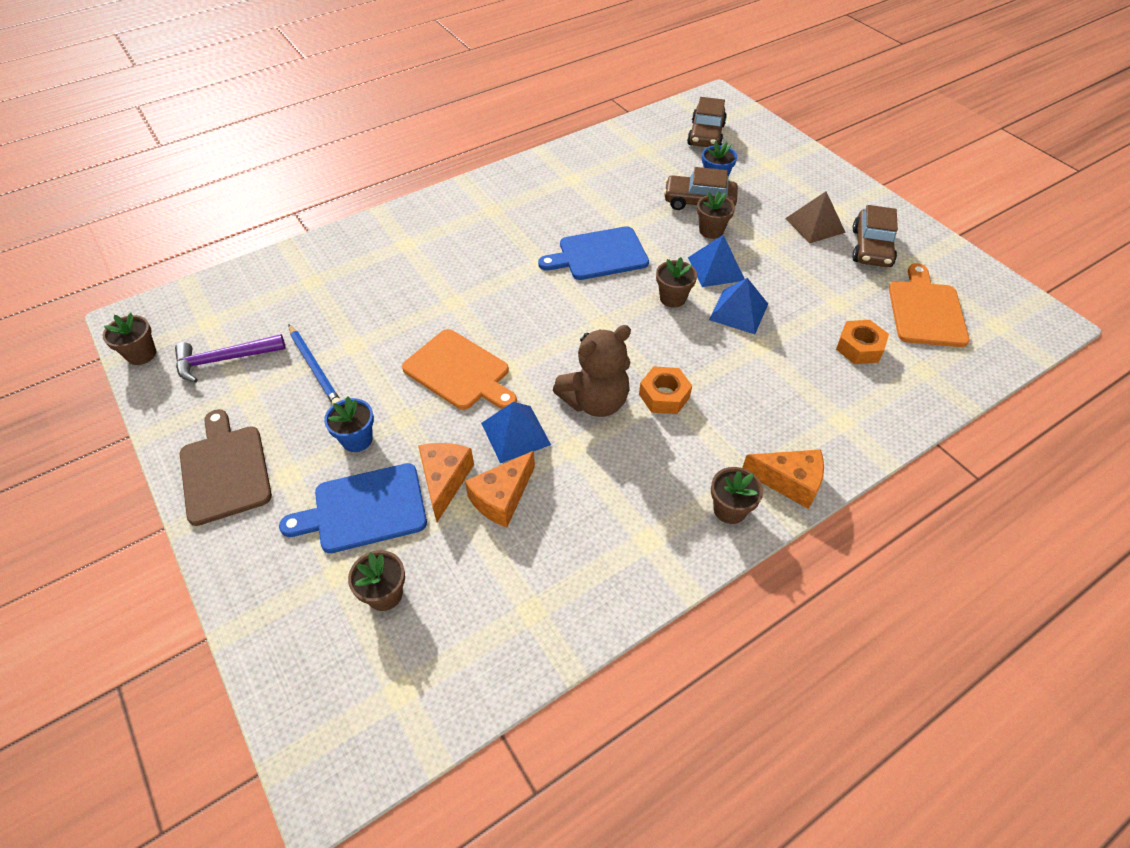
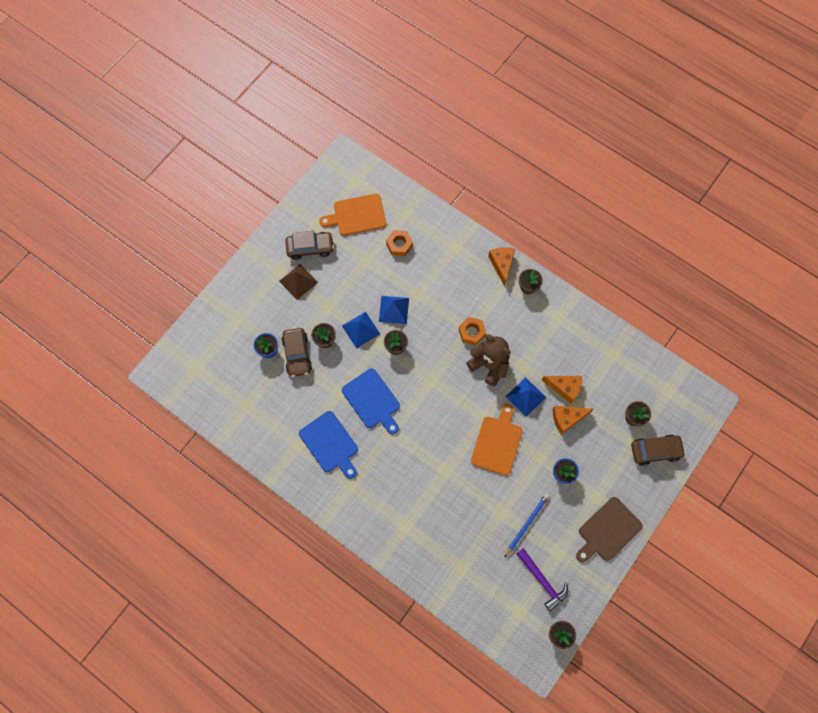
camera: 110 degrees left, 20 degrees up
blue cutting board [279,463,427,553] -> blue cutting board moved to [299,411,358,479]
brown car [687,97,727,147] -> brown car moved to [631,435,686,466]

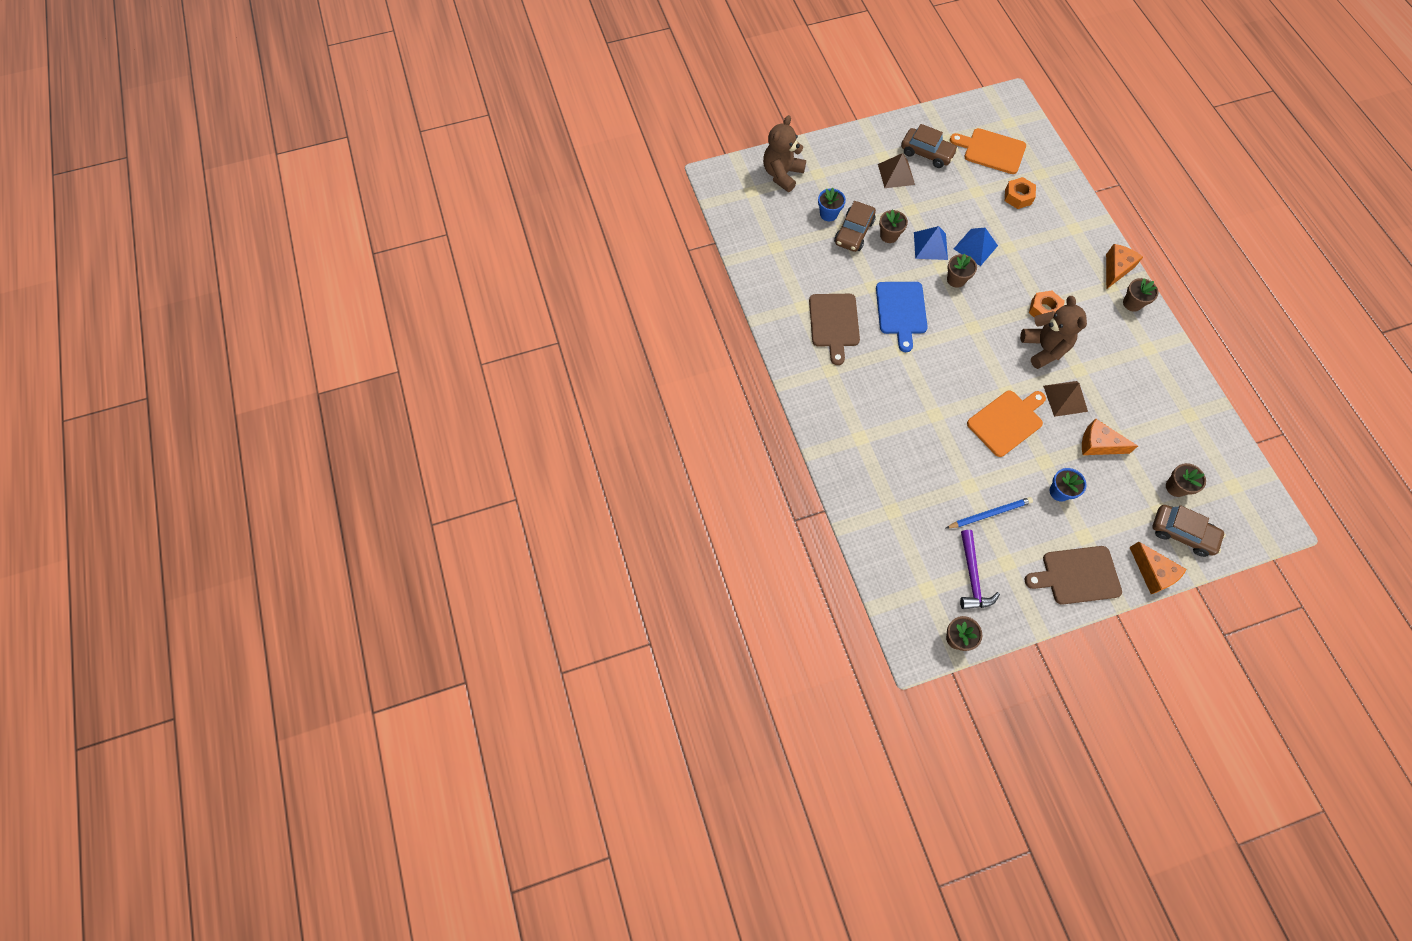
camera: 35 degrees right, 5 degrees down
blue cutting board [299,411,358,479] -> brown cutting board [809,294,860,365]
blue pyramid [506,377,546,417] -> brown pyramid [1043,381,1088,417]
orange cheese [542,376,582,404] -> orange cheese moved to [1129,542,1187,594]
none -> brown teddy bear [763,115,806,192]

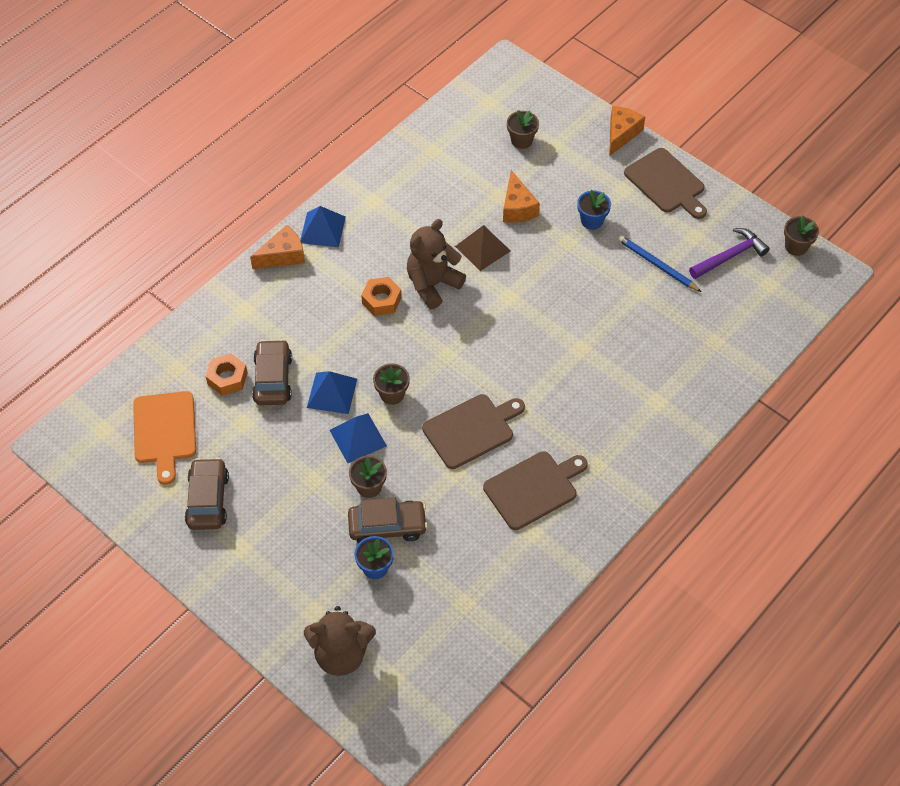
camera: 120 degrees left, 10 degrees down
blue cutting board [876,282,928,352] -> brown cutting board [422,394,525,469]
brown pyramid [878,153,915,188] -> none
orange cutting board [967,391,1046,457] -> none
orange cheese [1106,244,1143,290] -> orange cheese turned 150 degrees clockwise [250,225,305,269]
brown flower pot [1123,278,1159,312] -> blue pyramid [300,206,346,248]
brown car [1152,505,1226,557] -> brown car moved to [252,339,292,405]

